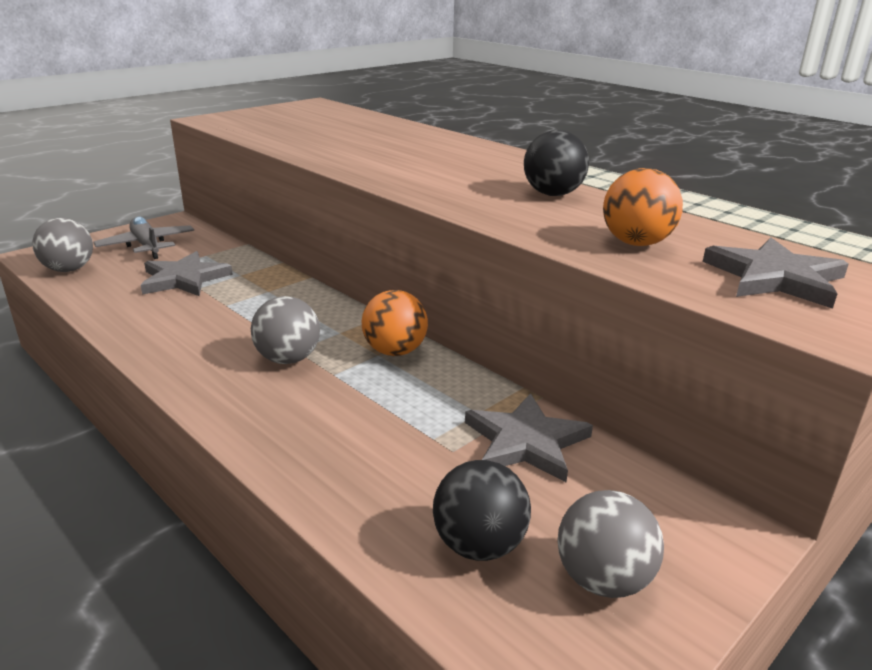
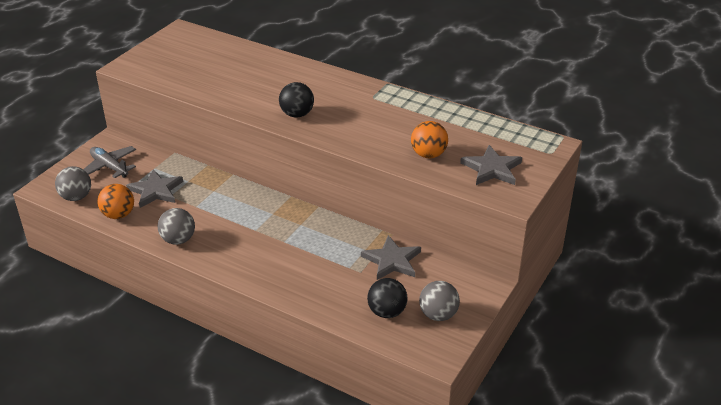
camera: 15 degrees left, 10 degrees up
grey ball [251,296,320,364] -> grey ball moved to [158,208,195,245]
orange ball [362,290,428,356] -> orange ball moved to [98,184,134,219]
black ball [524,130,589,196] -> black ball moved to [279,82,314,118]

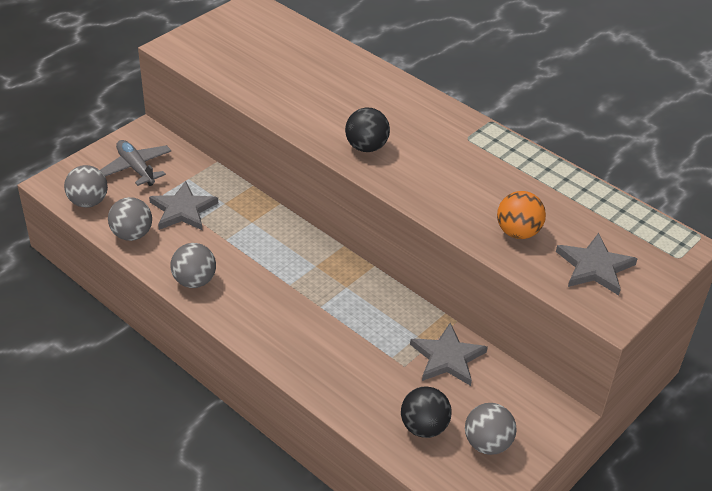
camera: 10 degrees right, 5 degrees up
orange ball [98,184,134,219] -> grey ball [108,197,152,241]

